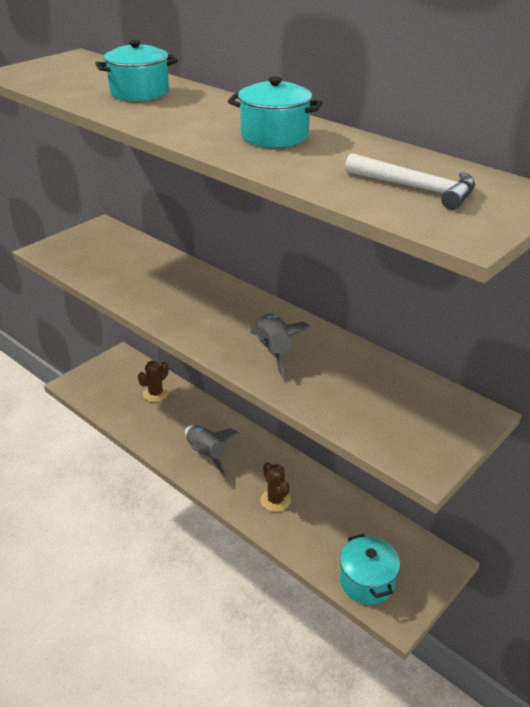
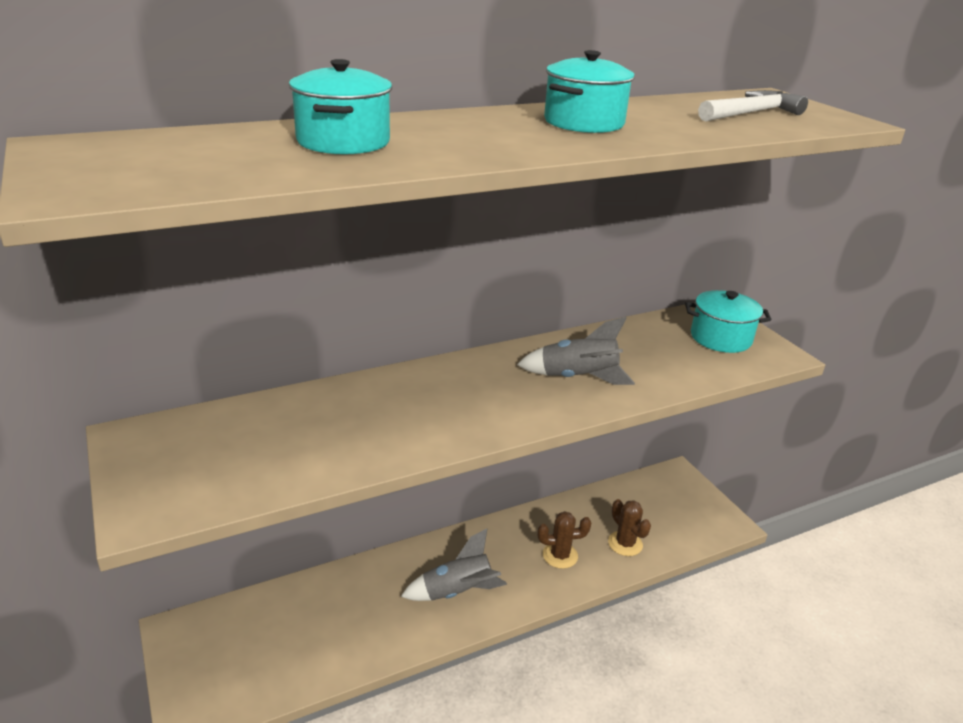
camera: 70 degrees left, 5 degrees down
brown cactus [138,360,169,402] -> brown cactus moved to [608,499,651,556]
turquoise pot [340,534,400,604] -> turquoise pot moved to [685,290,772,353]

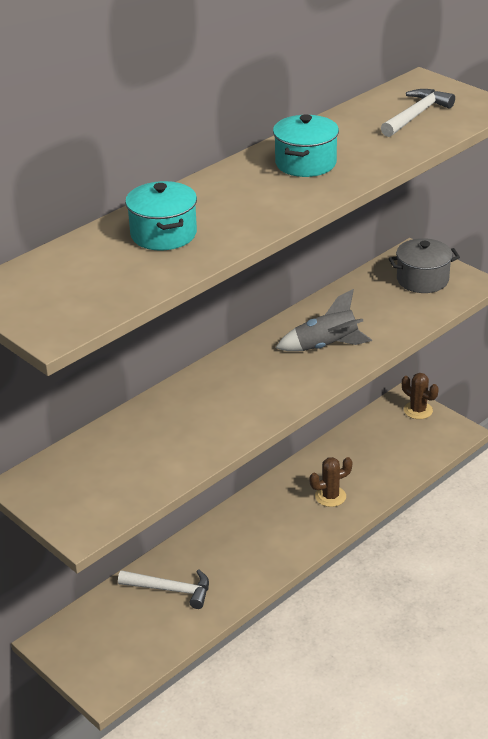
camera: 15 degrees left, 5 degrees up
grey rocket [401,529,507,601] -> none
brown cactus [608,499,651,556] -> brown cactus moved to [402,373,439,419]
turquoise pot [685,290,772,353] -> grey pot [388,238,460,293]
none -> white hammer [118,569,209,609]

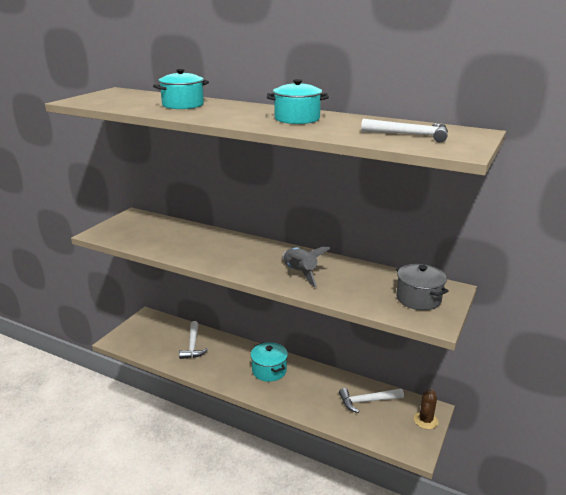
camera: 70 degrees right, 10 degrees down
brown cactus [309,457,352,507] -> none
none -> turquoise pot [250,342,288,382]
none -> white hammer [339,388,404,413]

